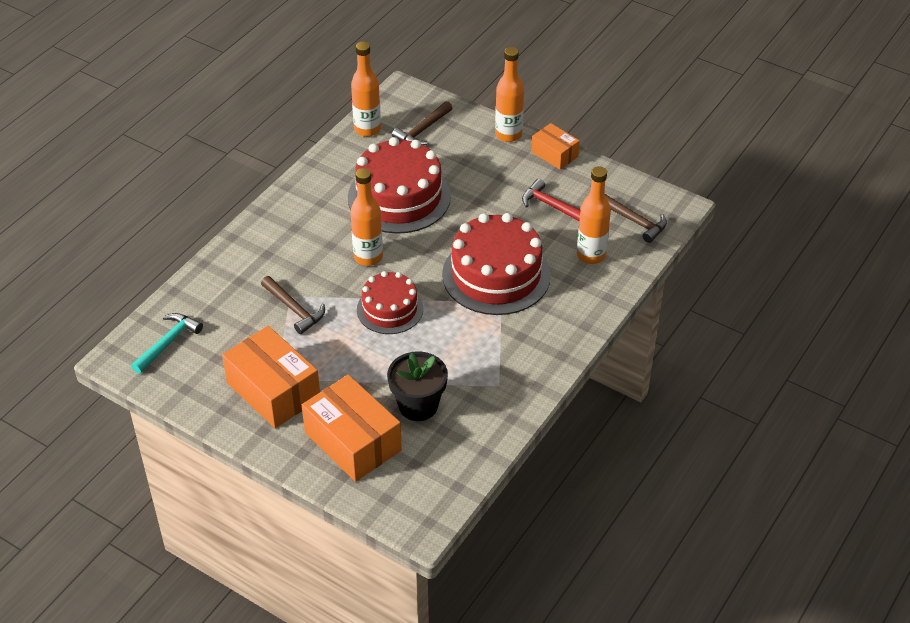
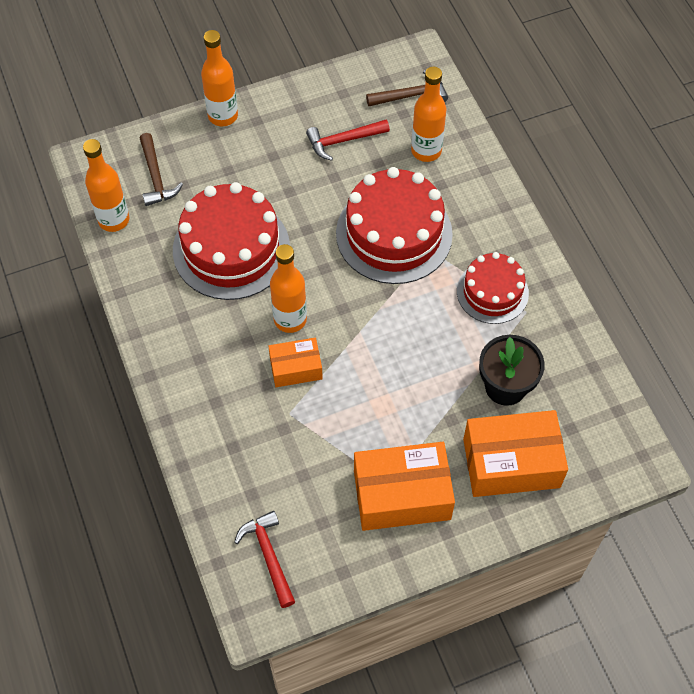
camera: 55 degrees left, 15 degrees up
turquoise hammer [131,313,203,374] -> red hammer [234,511,295,608]
brown hammer [261,276,325,334] -> none
red cake [357,271,423,334] -> red cake moved to [457,252,529,324]
orange box [531,123,580,170] -> orange box moved to [268,337,323,387]

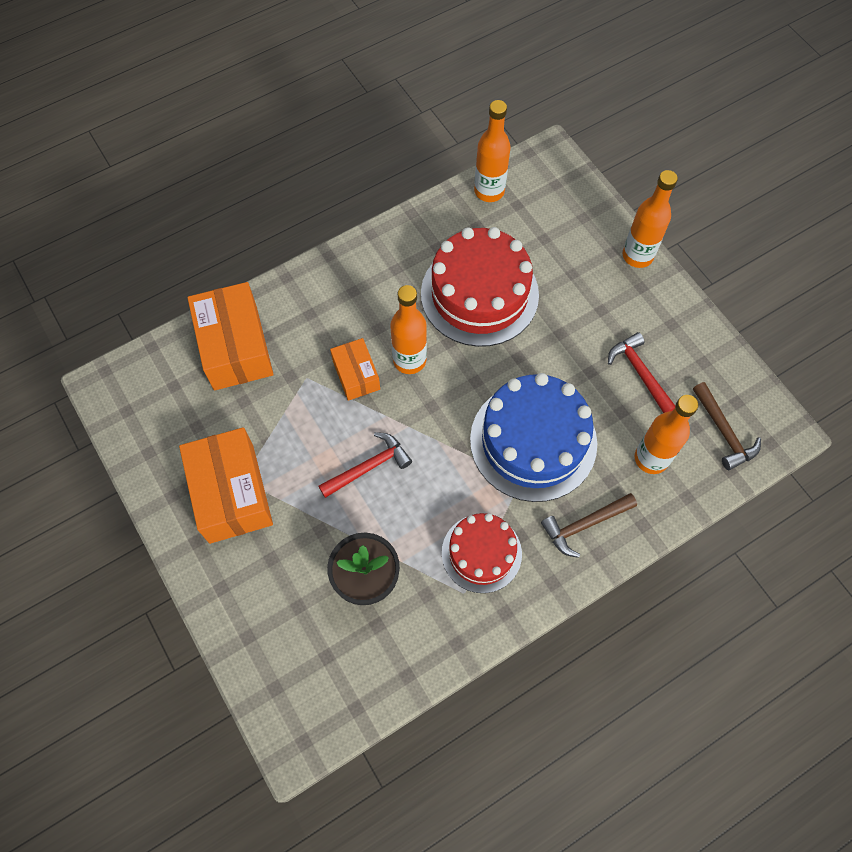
camera: 80 degrees right, 5 degrees up
brown hammer [140,133,183,206] -> brown hammer moved to [541,493,637,558]
red hammer [234,511,295,608] -> red hammer moved to [318,432,412,498]
red cake [336,167,453,284] -> blue cake [470,373,597,502]
orange box [463,410,568,497] -> orange box moved to [187,282,274,390]

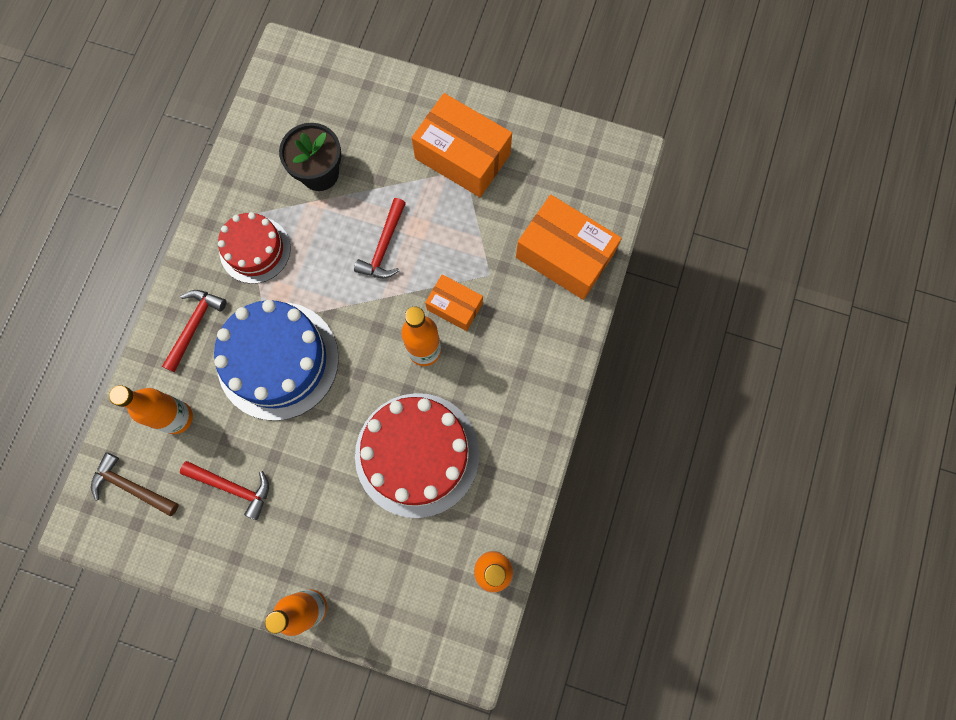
camera: 140 degrees right, 10 degrees up
brown hammer [541,493,637,558] -> red hammer [162,290,227,372]

